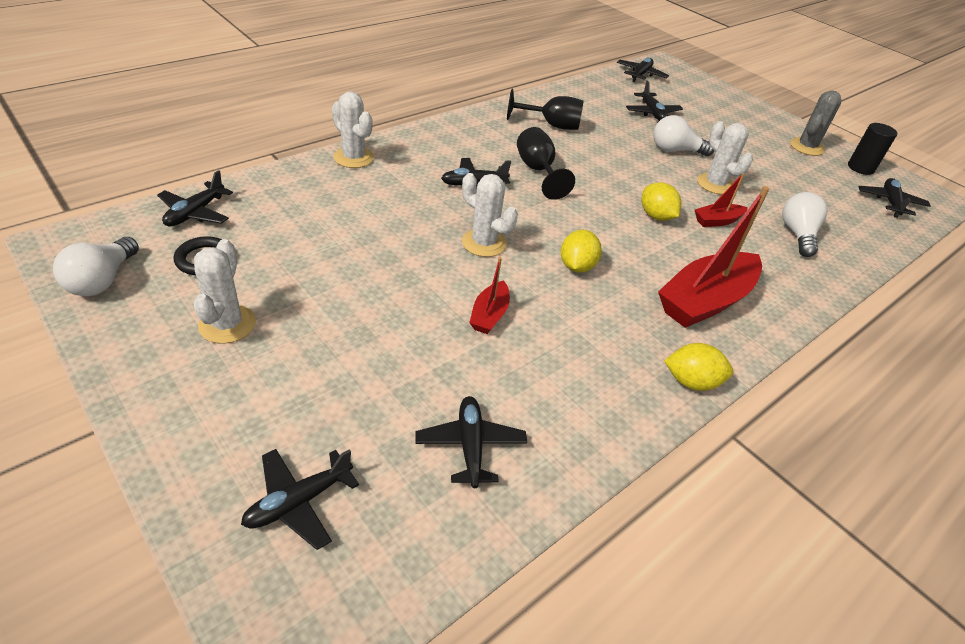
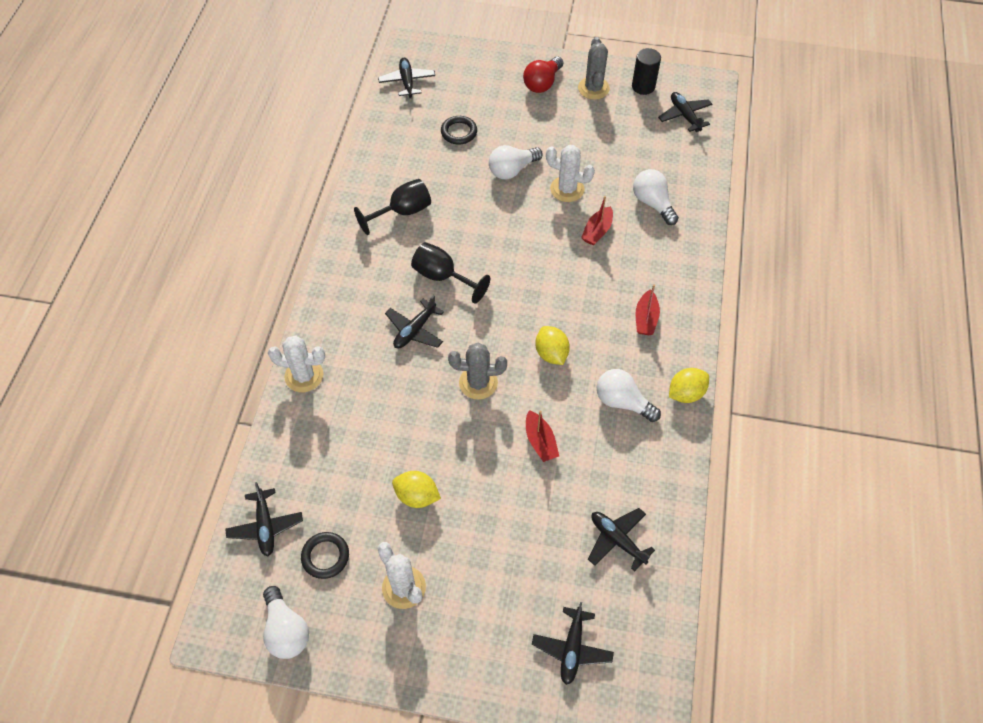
camera: 35 degrees left, 15 degrees up
white cactus [462,173,518,257] -> grey cactus [448,343,507,400]
black plane [626,80,683,121] -> black ring [441,116,477,145]
yellow lemon [642,182,682,221] -> yellow lemon moved to [392,471,441,508]
red boat [658,186,769,328] -> red boat [635,285,660,335], size x0.49
none -> red light bulb [523,57,563,93]
none -> white light bulb [597,369,661,422]

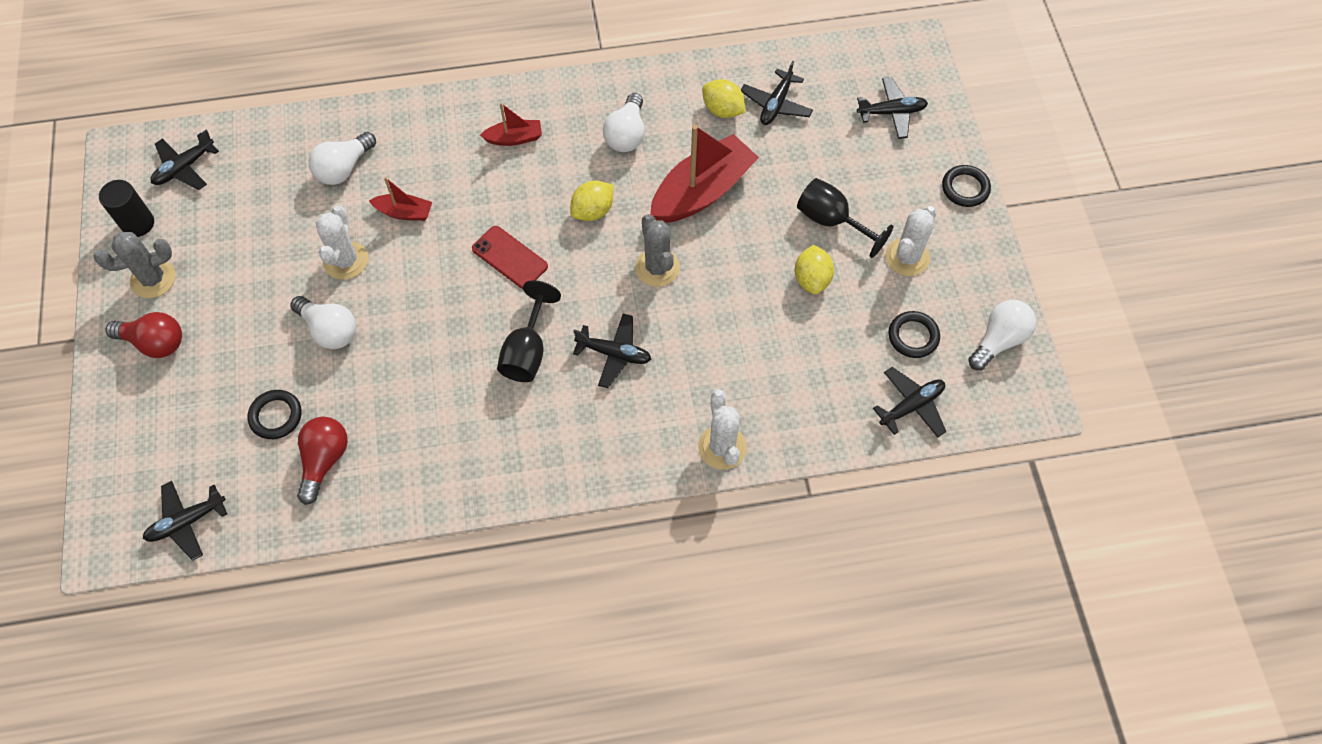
camera: 110 degrees left, 5 degrees up
black goblet [354,179,431,235] -> black goblet moved to [797,178,893,258]
red boat [526,410,559,462] -> red boat [650,125,759,223], size x2.03
yellow lemon [669,368,709,403] -> yellow lemon moved to [702,79,746,118]
none -> red light bulb [297,417,348,505]
none -> red phone [472,226,548,289]
none -> black ring [942,165,991,207]

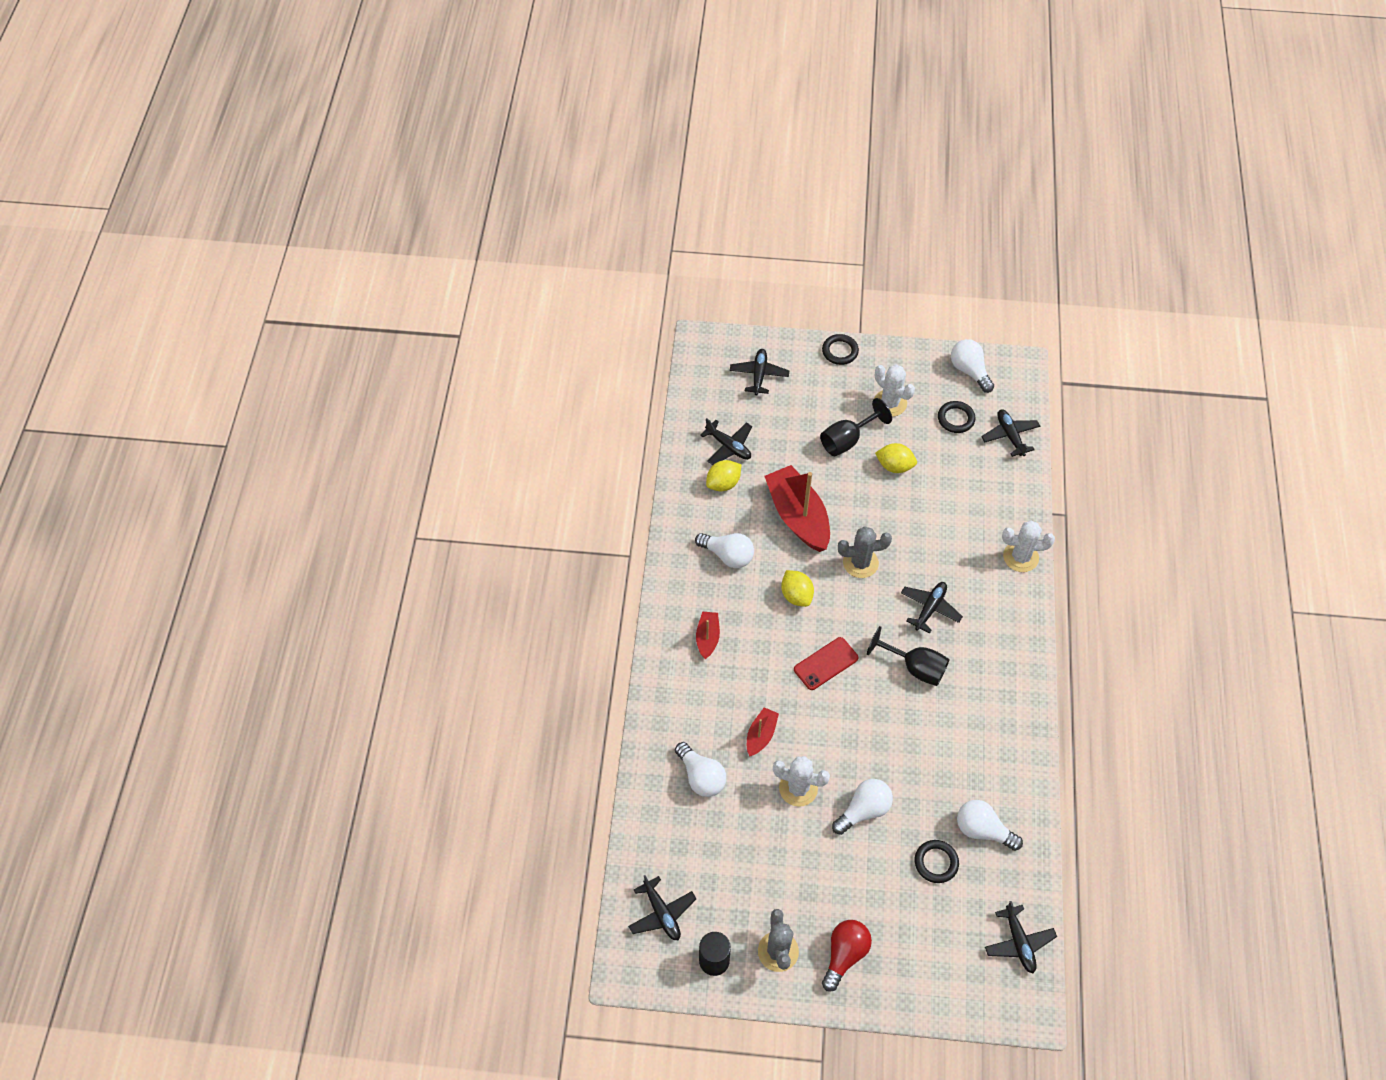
camera: 75 degrees left, 5 degrees down
red light bulb [297,417,348,505] -> white light bulb [957,800,1023,851]

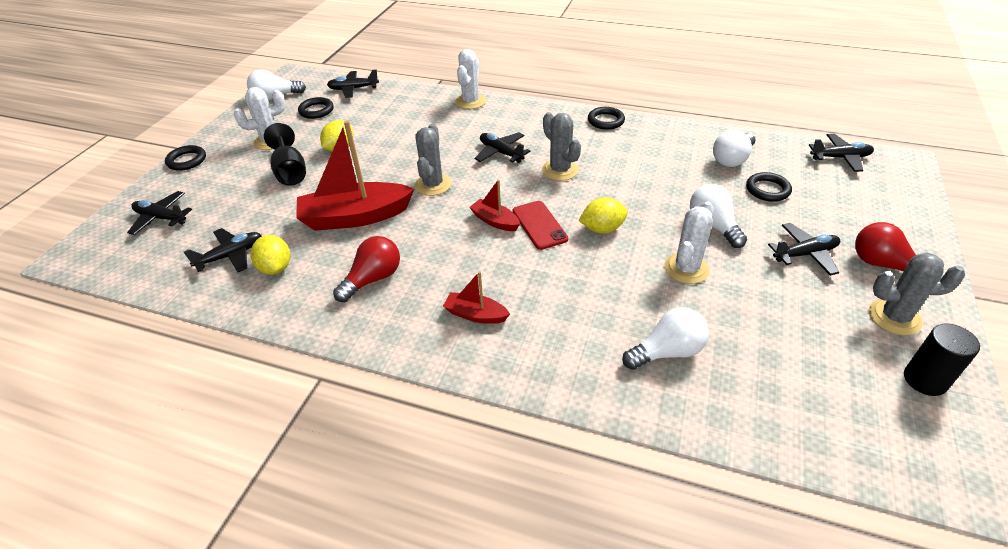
camera: 75 degrees left, 15 degrees down
black plane [628,875,696,940] -> black plane moved to [768,223,840,276]
white light bulb [695,533,754,568] -> red light bulb [333,236,400,302]
red boat [747,707,779,757] -> red boat moved to [469,179,520,231]
yellow lemon [781,570,814,607] -> yellow lemon moved to [578,197,628,233]
black goblet [867,626,950,686] -> grey cactus [542,112,581,181]
none -> black ring [588,107,625,130]

